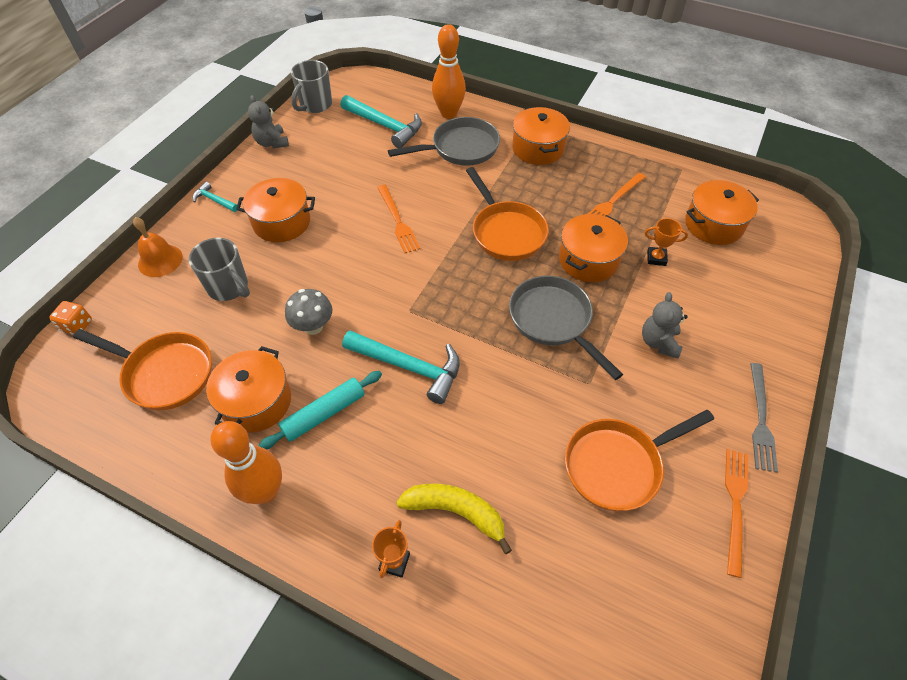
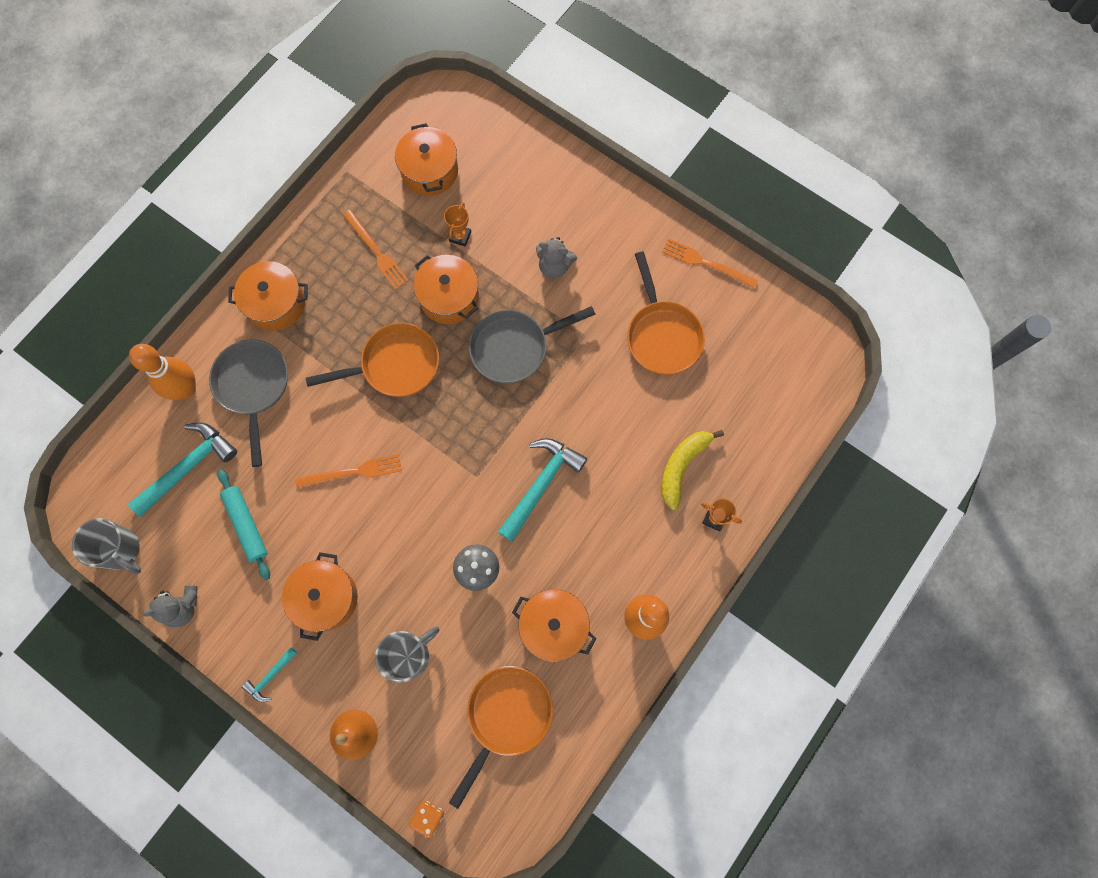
camera: 80 degrees left, 20 degrees up
turquoise rolling pin [258,371,382,450] -> turquoise rolling pin moved to [218,469,270,580]
grey fork [750,363,778,473] -> none

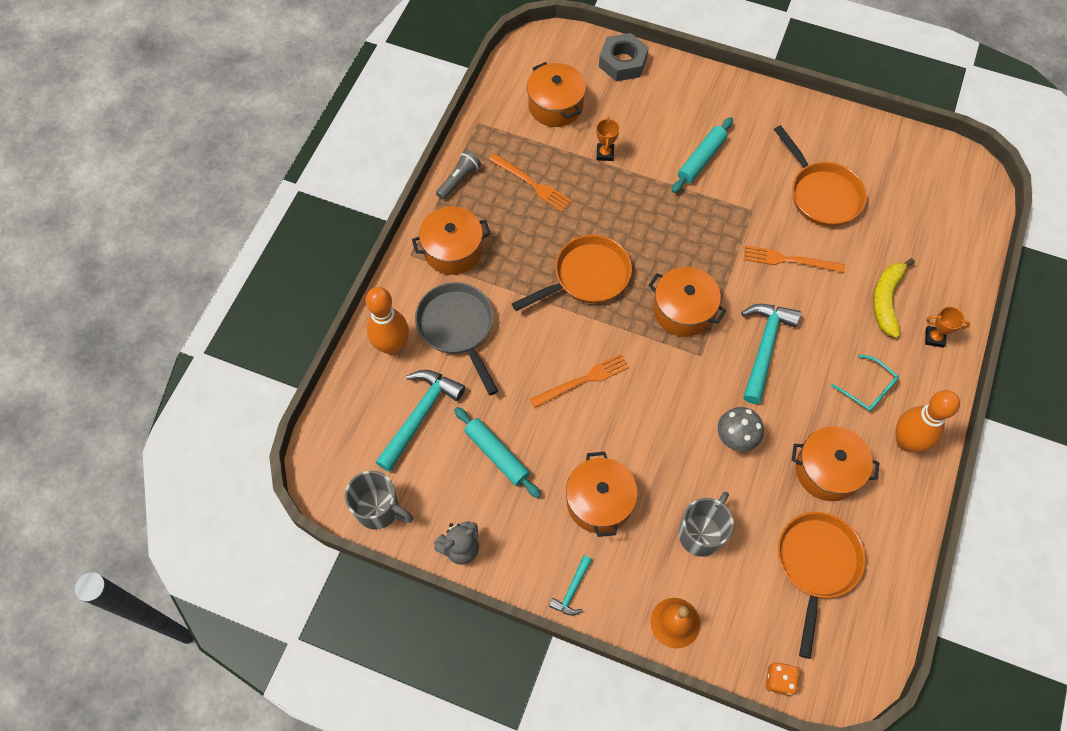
camera: 15 degrees left, 10 degrees down
orange pot [414,255,479,324] -> orange pot moved to [648,267,726,337]
grey pan [469,306,596,383] -> none
grey teddy bear [536,237,577,279] -> turquoise rolling pin [672,117,733,193]
orange fork [662,238,758,288] -> orange fork moved to [744,246,845,273]
none -> grey flashlight [436,150,481,200]
none -> grey nut [599,33,649,81]
none -> turquoise glasses [831,354,899,412]

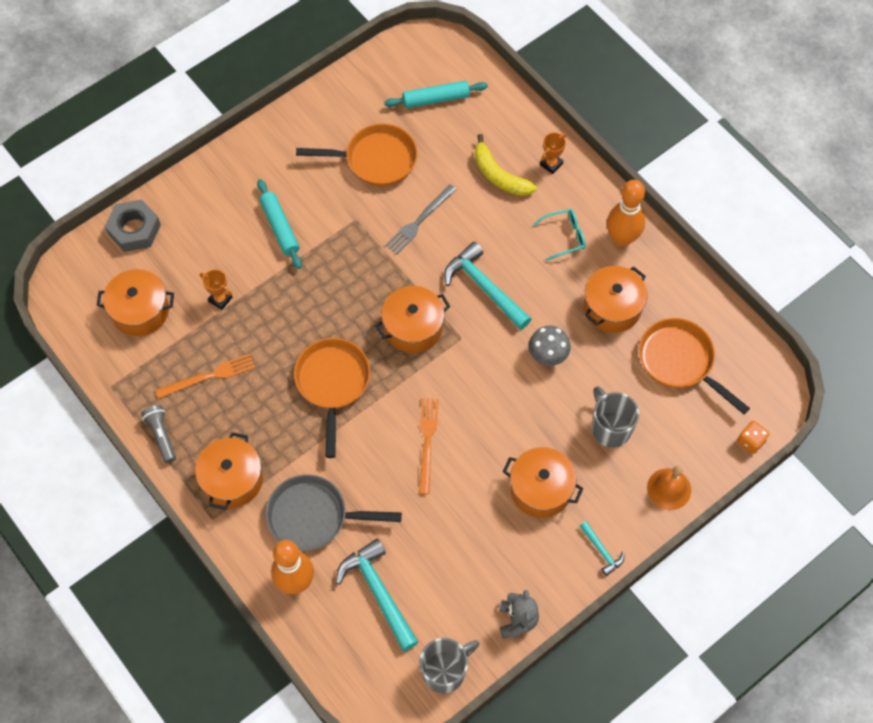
camera: 60 degrees left, 0 degrees up
turquoise rolling pin [454,407,541,498] -> turquoise rolling pin moved to [384,81,488,108]
orange fork [744,246,845,273] -> grey fork [385,184,457,254]

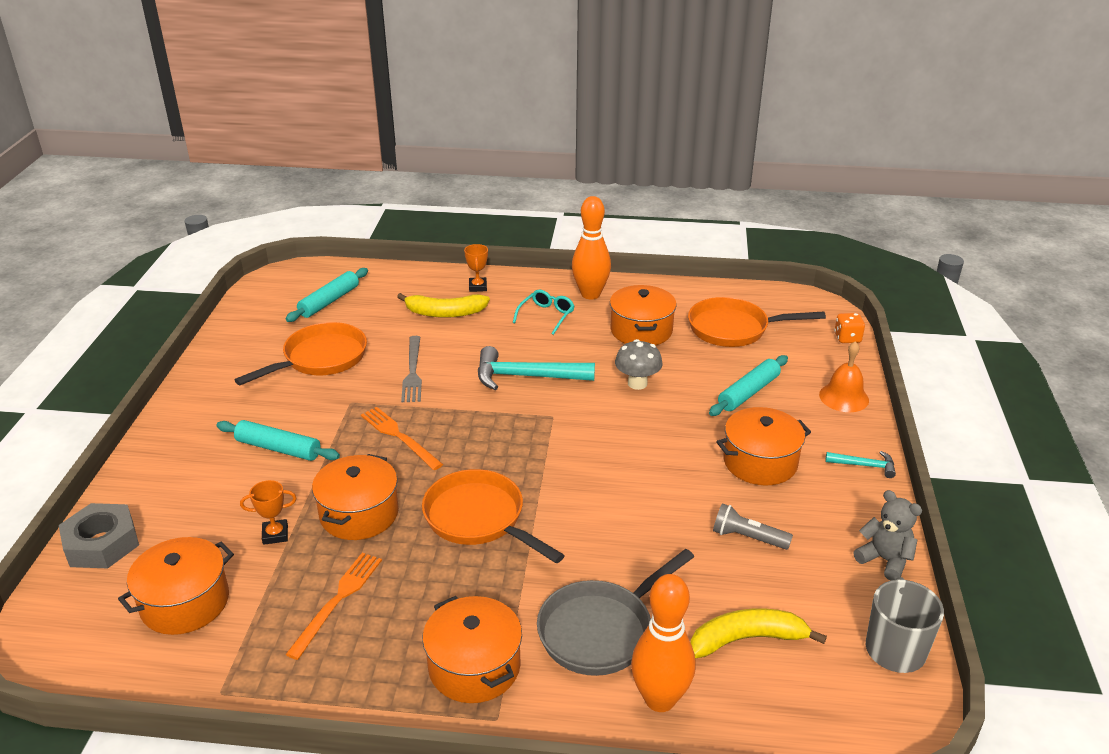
camera: 45 degrees left, 30 degrees down
grey flashlight [141,405,176,463] -> grey flashlight moved to [713,503,793,550]
turquoise hammer [336,538,418,651] -> yellow banana [690,608,827,659]
orange pot [375,286,450,353] -> orange pot moved to [312,454,399,540]
orange fork [419,398,439,494] -> orange fork moved to [361,407,443,470]
grey mug [592,386,639,448] -> turquoise rolling pin [709,355,788,416]

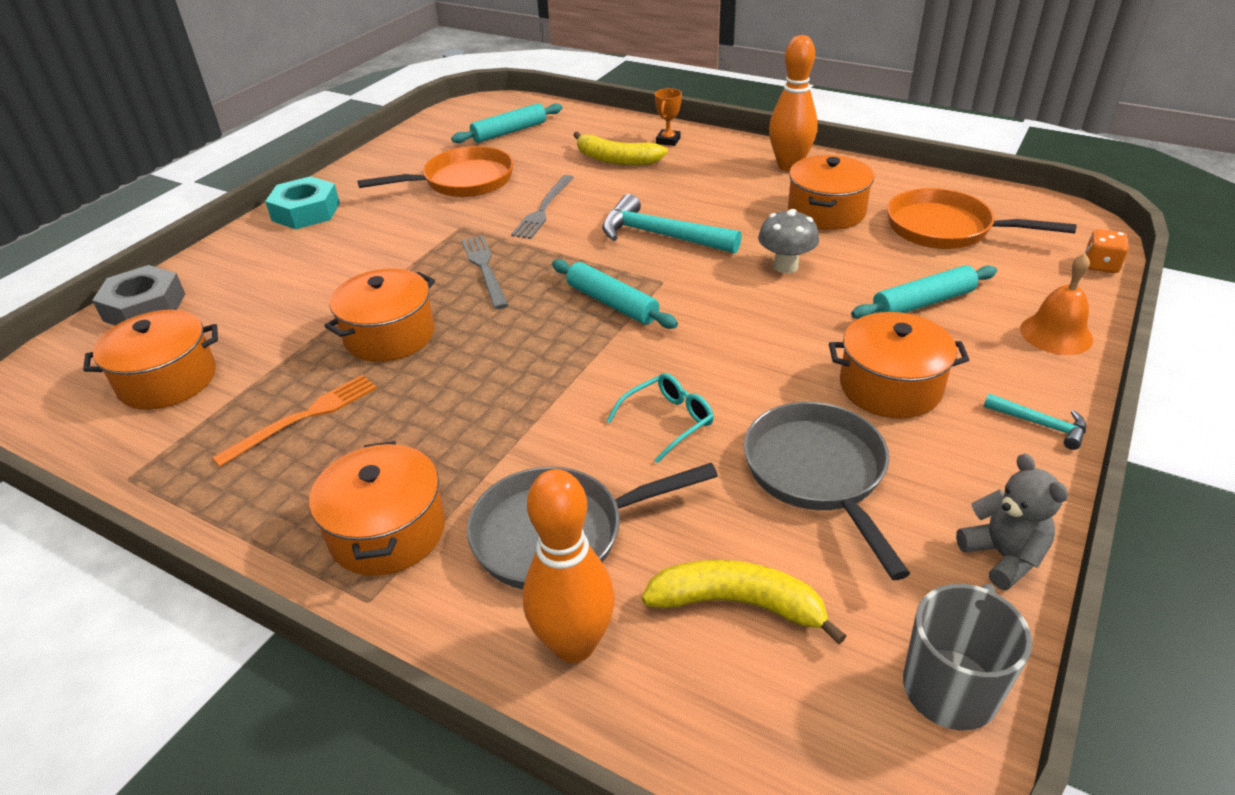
camera: 25 degrees right, 5 degrees up
turquoise rolling pin [216,420,340,461] -> turquoise rolling pin moved to [552,259,678,329]
orange trophy [240,480,297,545] -> none
orange fork [361,407,443,470] -> grey fork [461,235,508,309]
orange pan [422,469,565,563] -> none
turquoise glasses [513,290,575,335] -> turquoise glasses moved to [606,373,714,463]
grey flashlight [713,503,793,550] -> grey pan [744,402,910,580]
none -> turquoise nut [265,176,340,229]

